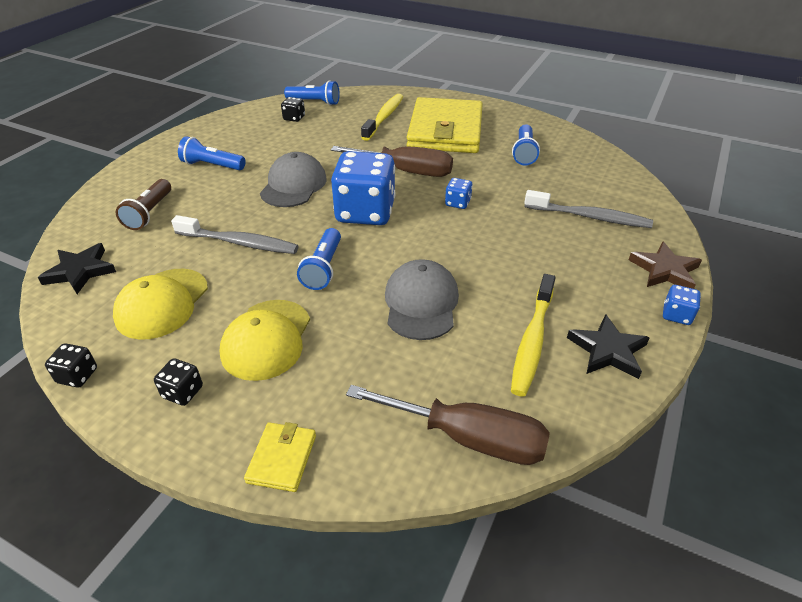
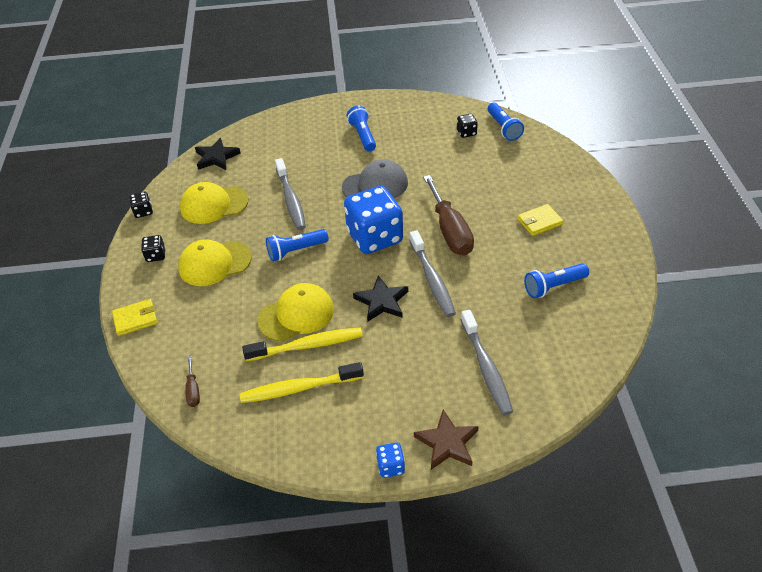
camera: 60 degrees right, 5 degrees up
brown flashlight [116,179,171,230] -> none
brown screwdriver [346,385,550,465] -> brown screwdriver [185,356,200,407], size x0.45
yellow toothbrush [361,94,403,141] -> yellow toothbrush moved to [242,328,363,361]
grey cap [385,259,459,340] -> yellow cap [257,283,334,341]
yellow wallet [407,97,483,153] -> yellow wallet [517,204,563,236], size x0.41
blue dice [445,178,473,209] -> grey toothbrush [409,230,456,317]
black star [567,314,650,379] -> black star moved to [353,275,408,321]

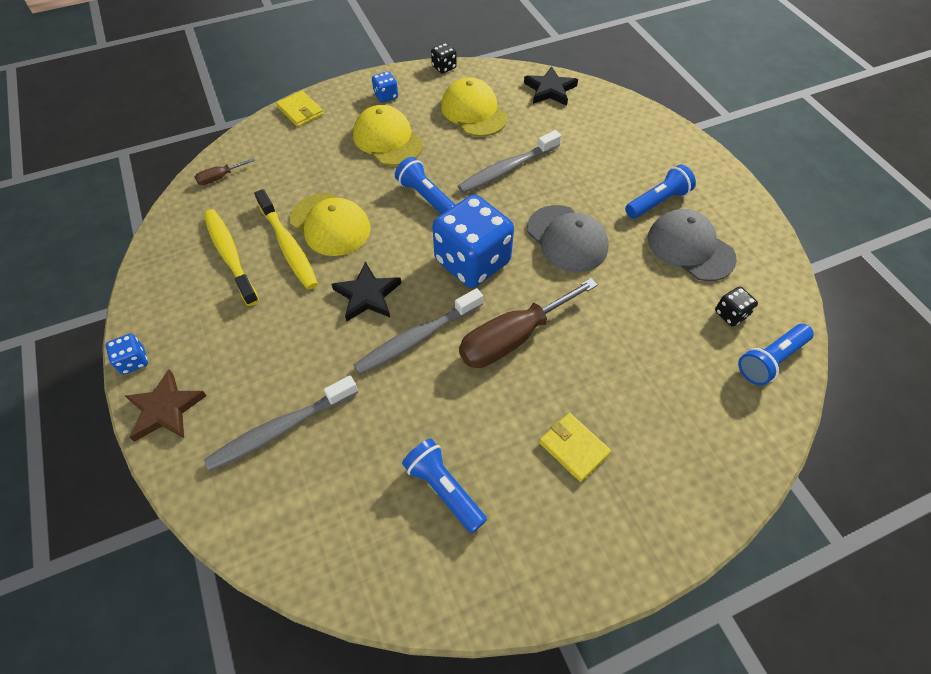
camera: 70 degrees right, 10 degrees up
black dice [141,235,165,262] -> blue dice [372,71,398,103]
none -> grey cap [648,209,737,281]

